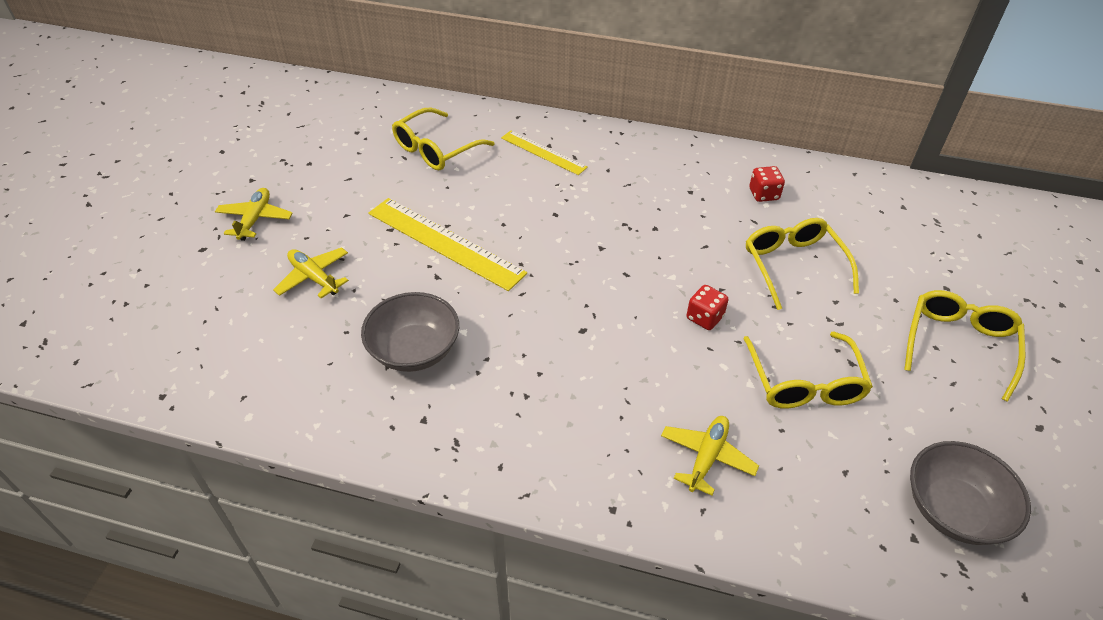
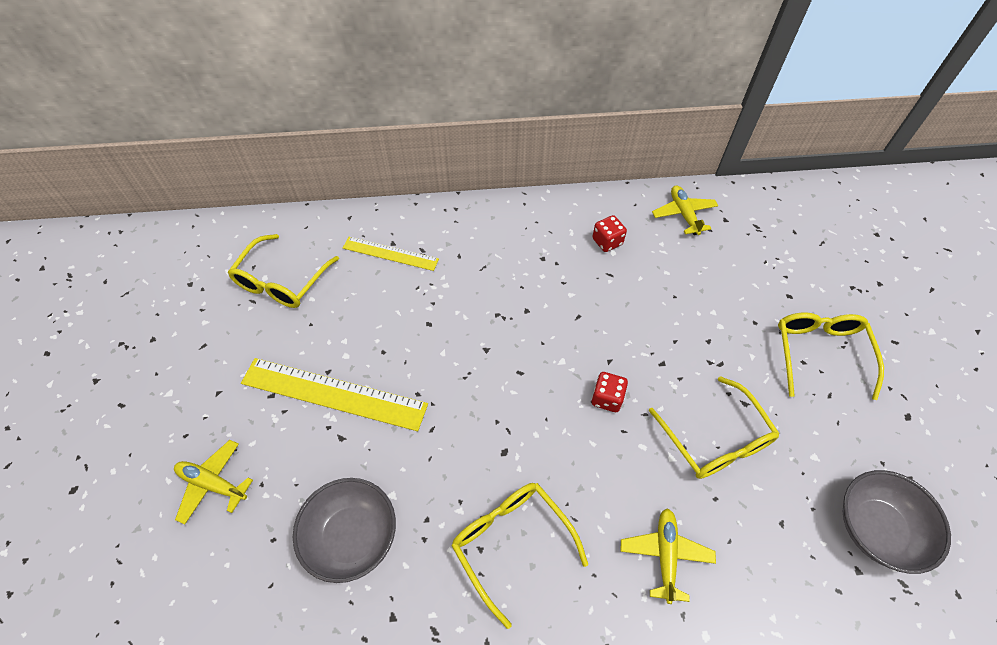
camera: 20 degrees left, 10 degrees up
yellow plane [215,188,292,241] -> yellow plane moved to [652,185,718,235]
yellow glasses [746,218,859,310] -> yellow glasses moved to [451,483,588,629]

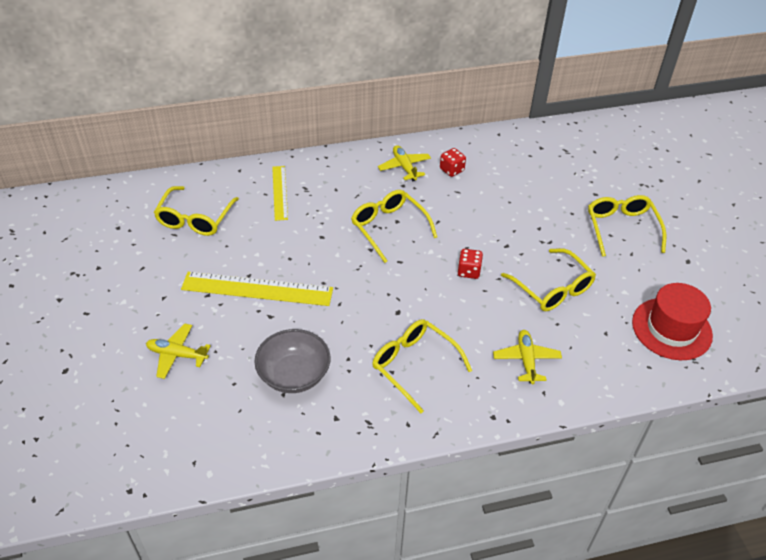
camera: 10 degrees left, 10 degrees down
yellow ruler [343,237,439,271] -> yellow ruler turned 75 degrees clockwise [272,166,288,221]
yellow plane [652,185,718,235] -> yellow plane moved to [378,145,431,181]
grey bowl [843,470,951,574] -> red hat [632,283,713,360]
none -> yellow glasses [351,190,437,263]

